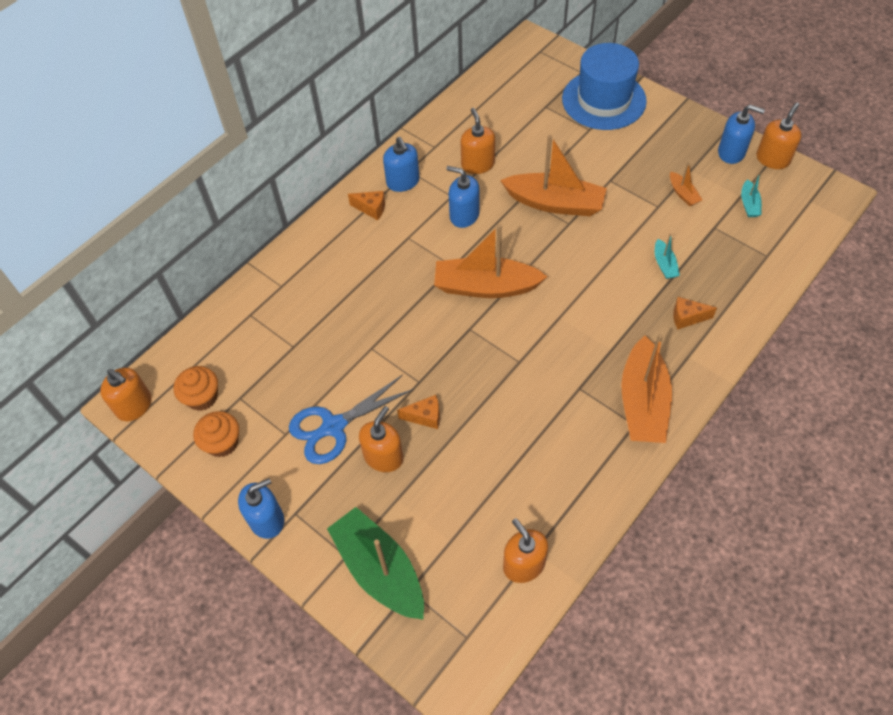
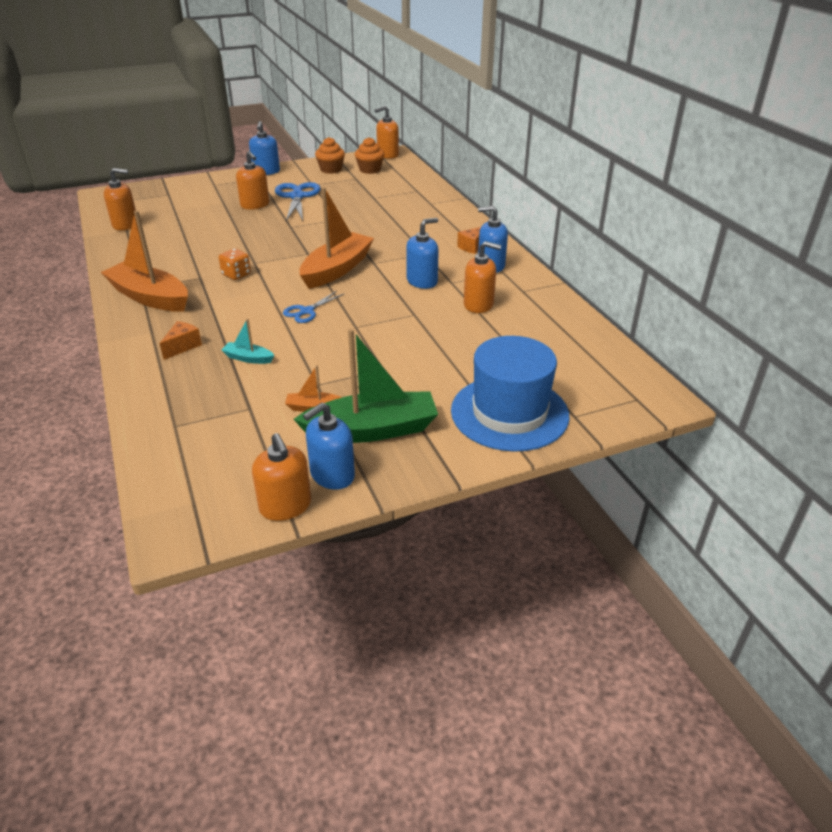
camera: 115 degrees right, 20 degrees down
green boat [327,507,424,620] -> green boat moved to [293,329,438,443]
orange cheese [397,395,440,429] -> none
orange boat [500,135,607,216] -> none
turquoise boat [741,172,762,217] -> none
none -> orange dice [219,248,251,280]
none -> blue scissors [283,291,344,323]

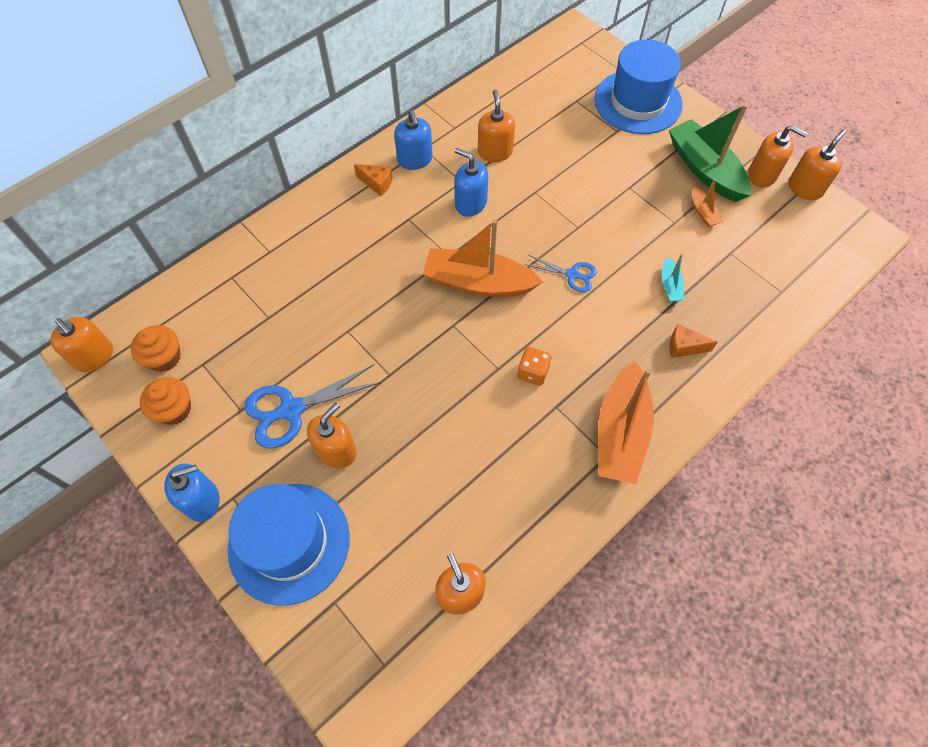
camera: 110 degrees left, 25 degrees up
blue soap dispenser [303,403,355,490] -> orange soap dispenser [748,125,808,188]
none -> blue hat [228,484,350,606]

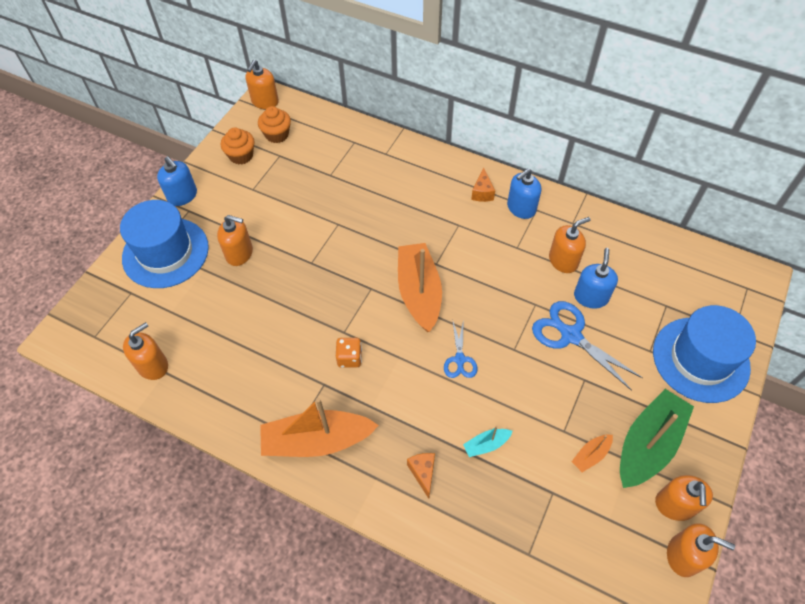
camera: 70 degrees right, 5 degrees down
blue scissors [244,364,382,449] -> blue scissors moved to [532,301,643,391]
blue soap dispenser [455,148,488,217] -> blue soap dispenser moved to [574,248,618,309]

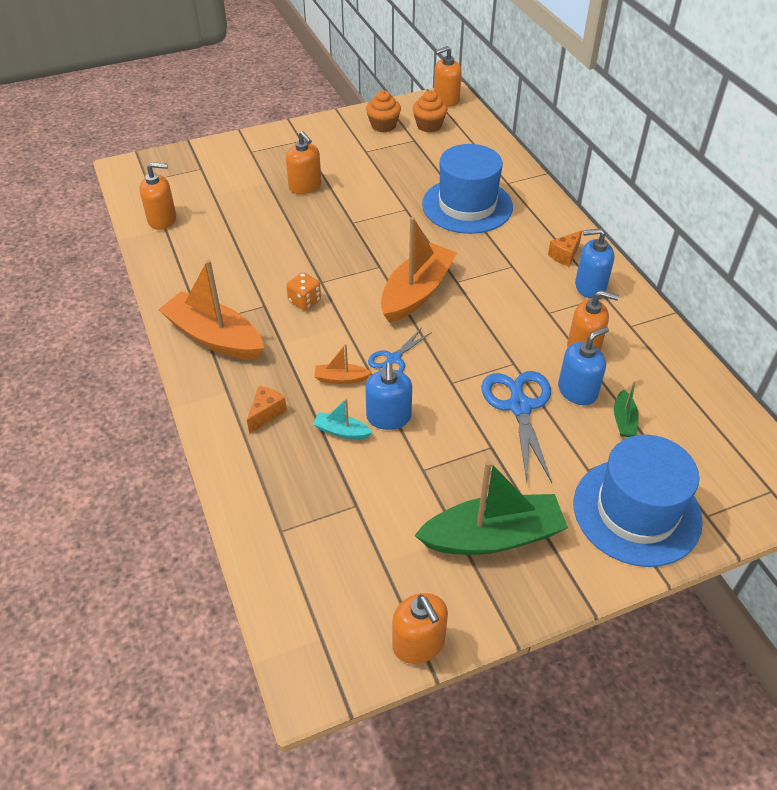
camera: 40 degrees right, 10 degrees down
blue hat [120,200,209,288] -> blue hat moved to [422,144,513,234]
blue soap dispenser [157,156,197,206] -> blue soap dispenser moved to [365,363,412,430]
orange boat [572,435,613,472] -> orange boat moved to [314,344,372,384]
orange soap dispenser [655,475,713,521] -> none
none -> green boat [614,381,639,437]

